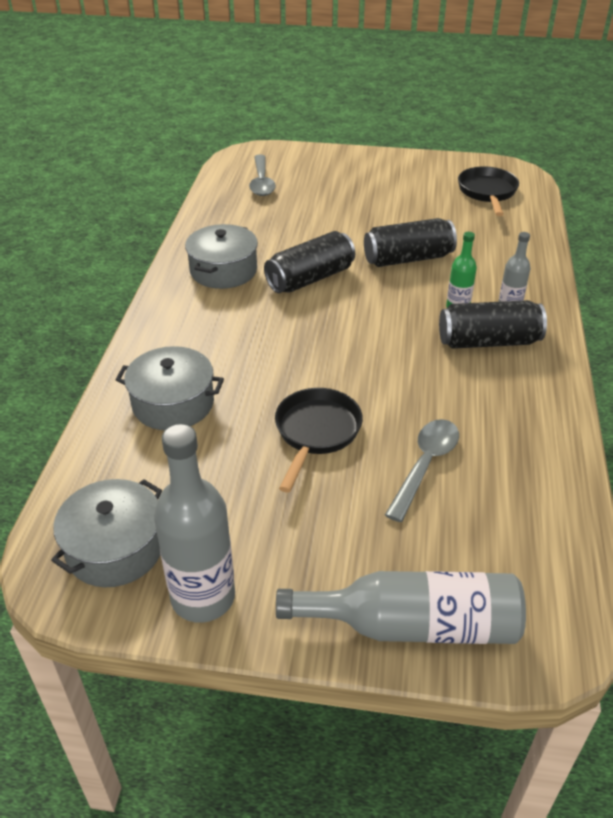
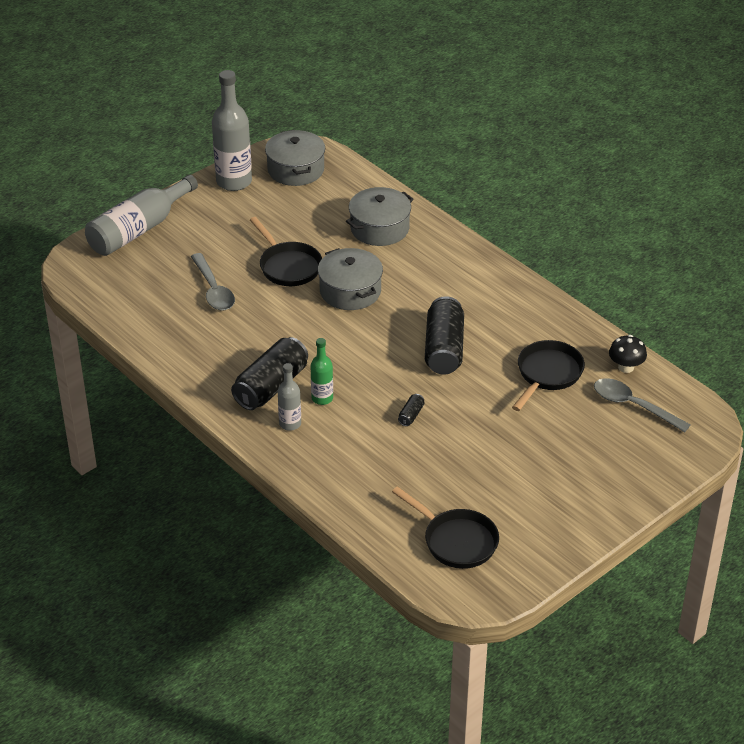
camera: 130 degrees right, 0 degrees up
grey pot [185,224,258,289] -> grey pot moved to [318,248,383,310]
black can [364,218,457,267] -> black can [398,394,425,426], size x0.41
none -> black pan [512,340,585,411]
none -> black mushroom [609,335,647,373]

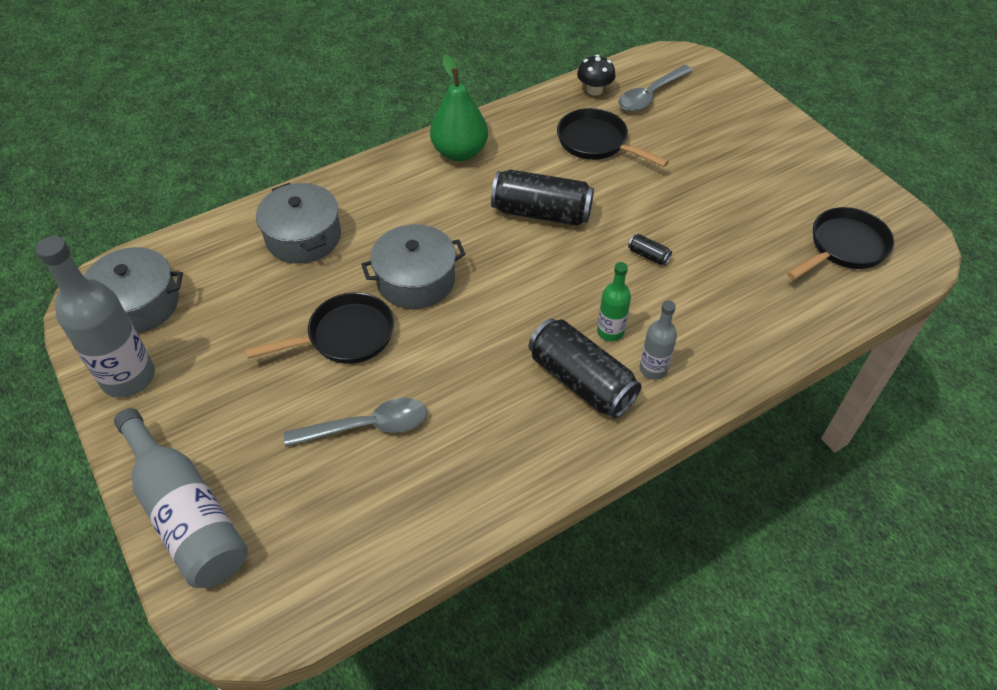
camera: 80 degrees left, 10 degrees up
none -> green pear [430,54,488,162]

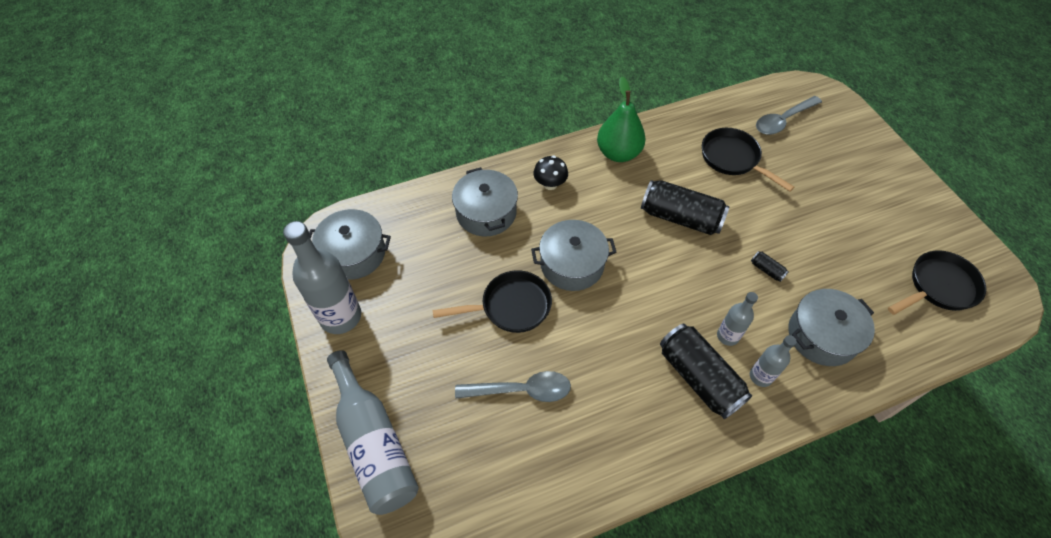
camera: 10 degrees right, 5 degrees up
black mushroom [577,55,615,96] -> black mushroom moved to [533,155,568,190]
green bottle [597,262,631,342] -> grey bottle [717,292,758,346]
none -> grey pot [788,289,875,366]

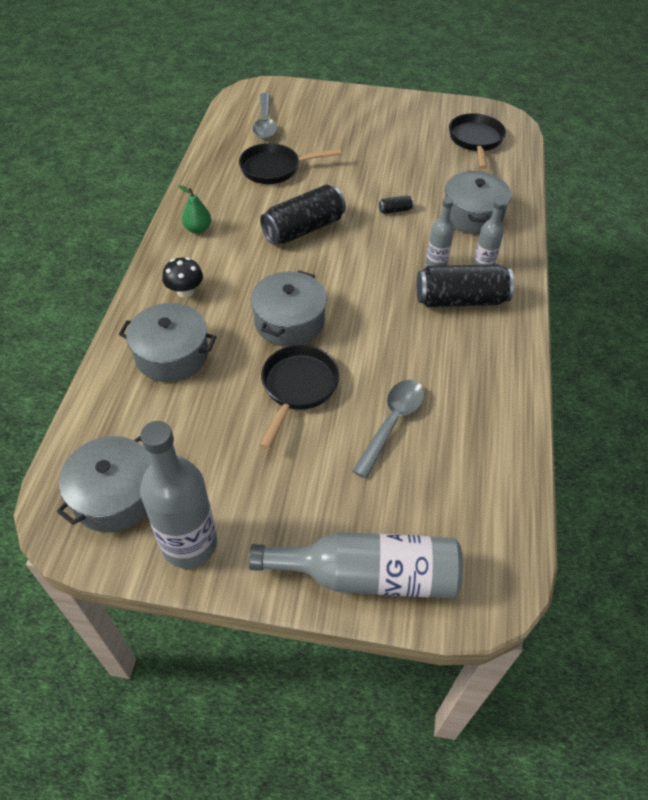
camera: 60 degrees left, 5 degrees down
green pear [597,77,646,162] -> green pear [178,185,211,234], size x0.56

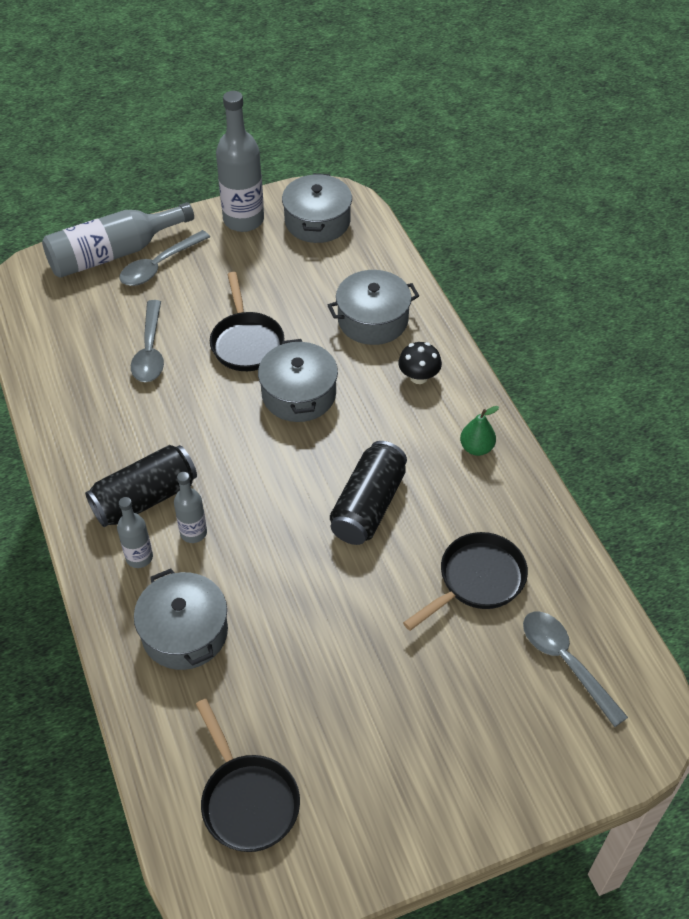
camera: 150 degrees right, 0 degrees up
black can [379,195,414,214] -> none
none -> grey spoon [119,230,210,286]

